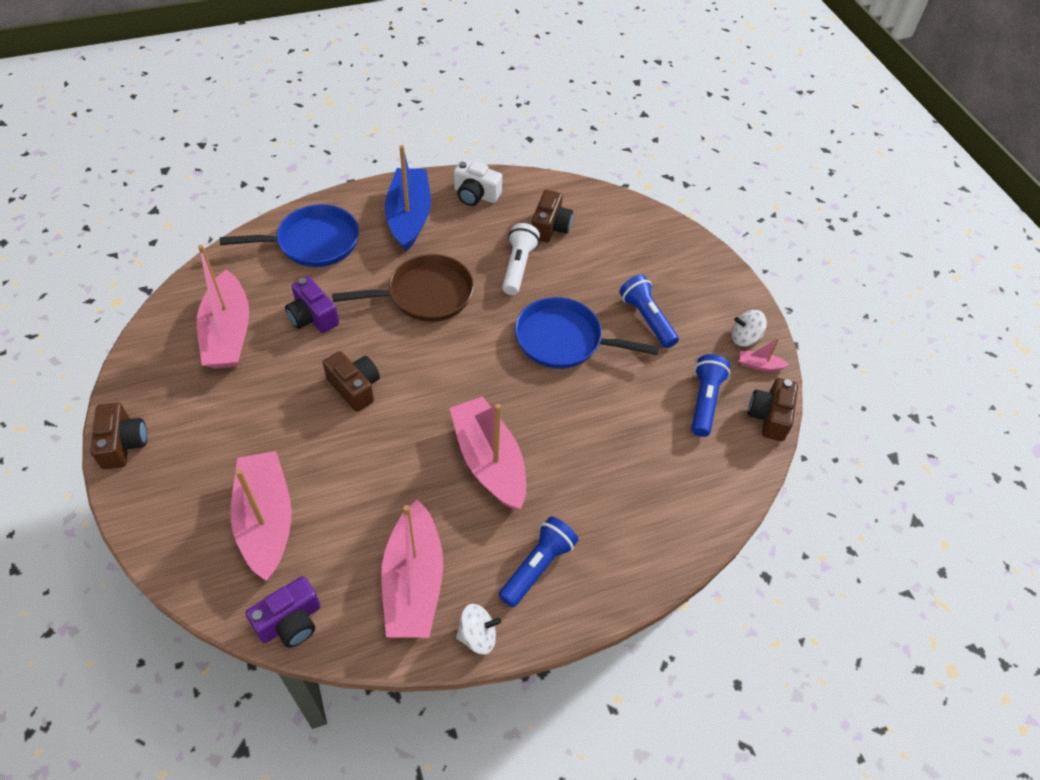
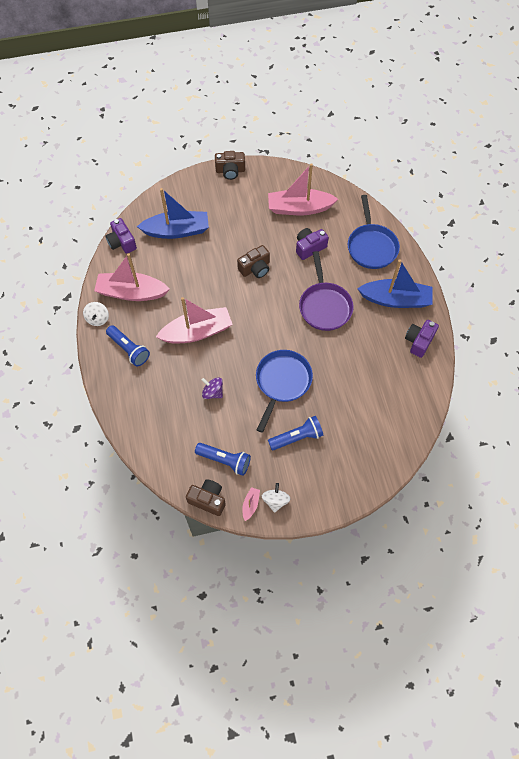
camera: 100 degrees right, 10 degrees up
pink boat [231,451,292,581] -> blue boat [137,188,209,239]
brown pan [332,254,474,322] -> purple pan [299,251,354,331]
white camera [454,160,502,206] -> purple camera [405,320,439,358]
white flashlight [502,223,540,295] -> none
brown camera [532,190,573,242] -> none
none -> purple spinning top [202,377,223,399]

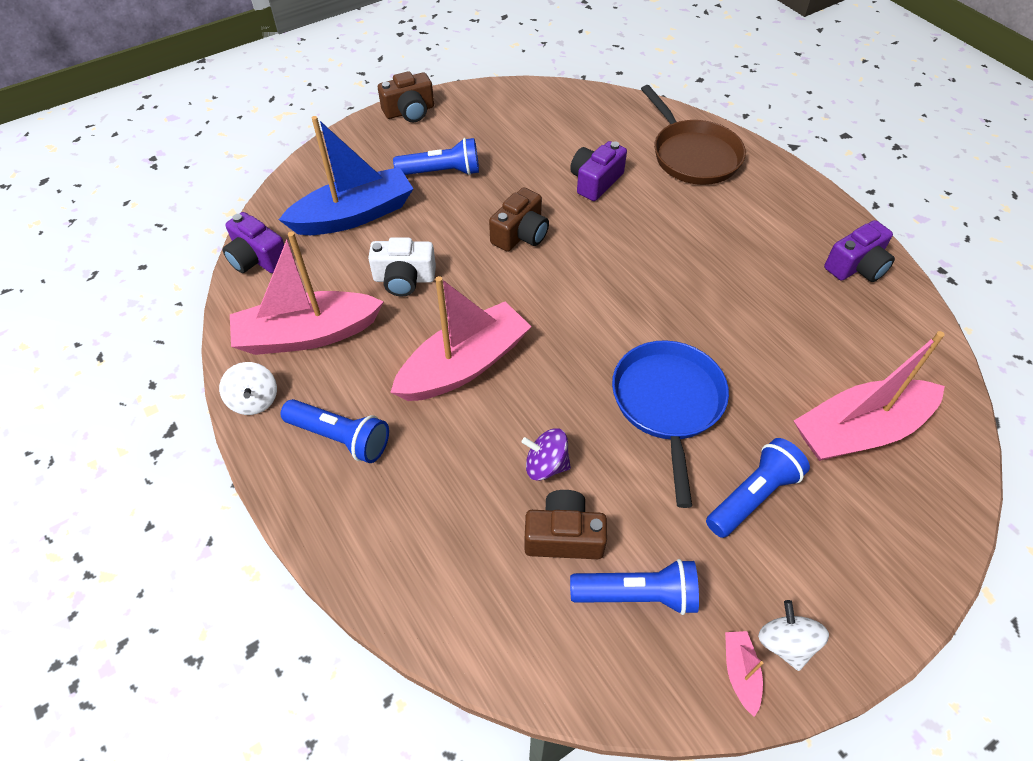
camera: 20 degrees left, 10 degrees down
brown camera [186,479,226,516] -> brown camera moved to [524,490,607,559]
pink boat [268,163,338,215] -> pink boat moved to [794,331,945,461]
purple pan [299,251,354,331] -> none
blue pan [348,195,400,269] -> brown pan [641,85,746,185]
blue boat [357,259,432,308] -> none
purple camera [405,320,439,358] -> purple camera turned 135 degrees counterclockwise [824,220,895,282]
none -> white camera [368,237,436,297]
none -> blue flashlight [393,138,479,175]

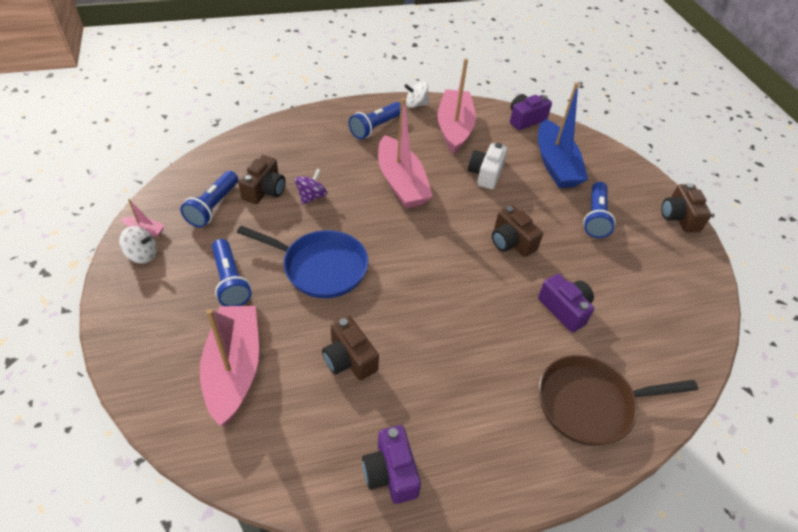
camera: 105 degrees right, 5 degrees down
none -> brown camera [322,316,379,380]

